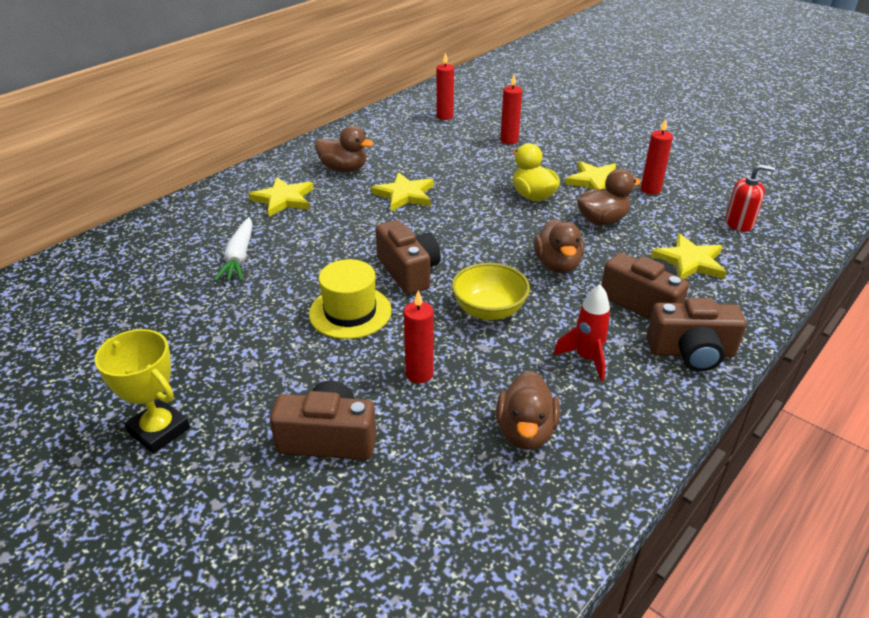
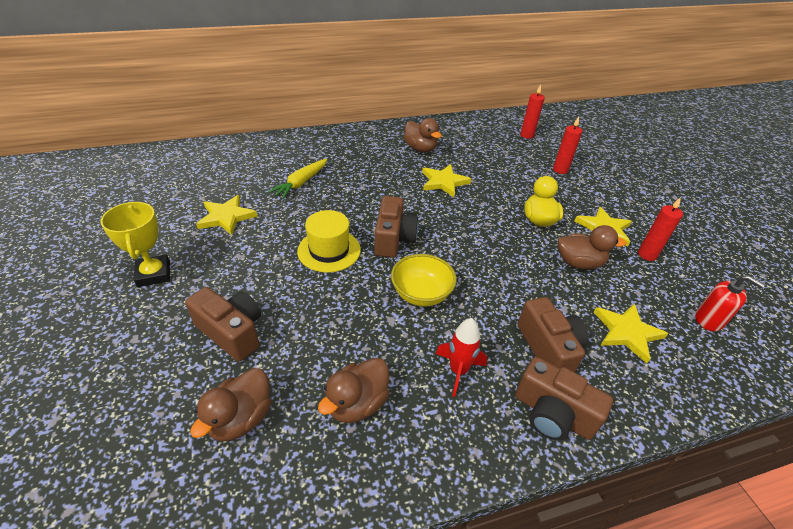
camera: 30 degrees right, 5 degrees up
white carrot [214,217,253,281] -> yellow carrot [268,159,327,199]
yellow star [249,177,314,217] -> yellow star moved to [196,195,258,235]
red candle [404,290,434,383] -> none
brown duck [534,219,584,273] -> brown duck moved to [190,368,271,442]

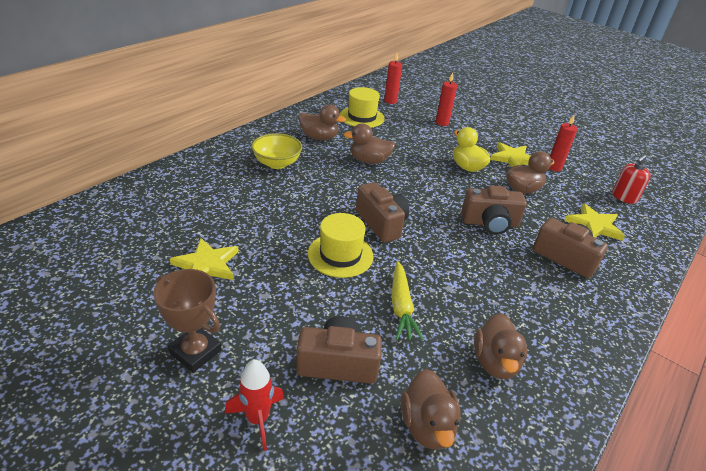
camera: 35 degrees left, 5 degrees down
yellow trophy [101,202,170,287] -> brown trophy [153,269,222,373]
yellow carrot [268,159,327,199] -> yellow carrot moved to [391,261,424,340]
yellow bowl [391,254,457,307] -> yellow bowl moved to [251,133,303,169]
yellow star [422,164,471,197] -> brown duck [344,124,395,164]
red rocket [436,318,487,397] -> red rocket moved to [225,359,284,451]
brown camera [515,357,613,441] -> brown camera moved to [461,185,527,235]
red soap dispenser [695,275,765,331] -> red soap dispenser turned 135 degrees clockwise [612,155,651,204]
none -> yellow hat [340,87,385,128]

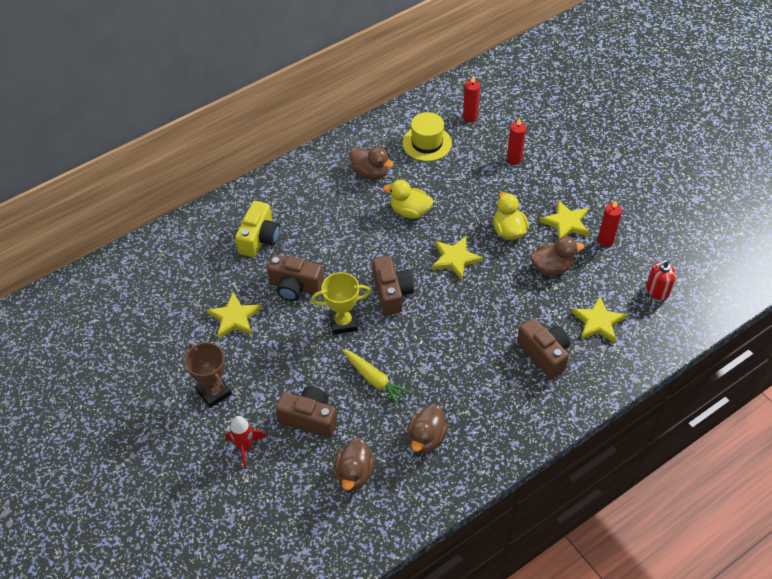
camera: 20 degrees right, 15 degrees up
yellow bowl [251,133,303,169] -> none
yellow hat [308,213,373,278] -> yellow trophy [311,272,371,335]
brown duck [344,124,395,164] -> yellow duck [383,180,433,219]
yellow carrot [391,261,424,340] -> yellow carrot turned 60 degrees counterclockwise [342,349,411,406]
brown camera [461,185,527,235] -> brown camera moved to [267,254,324,301]
none -> yellow camera [235,201,280,257]
none -> yellow star [432,236,483,280]

